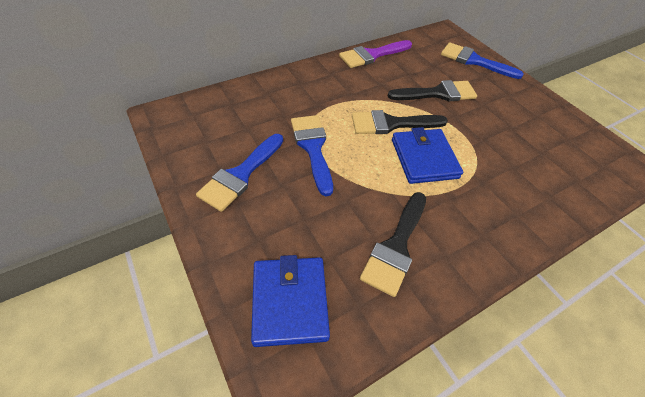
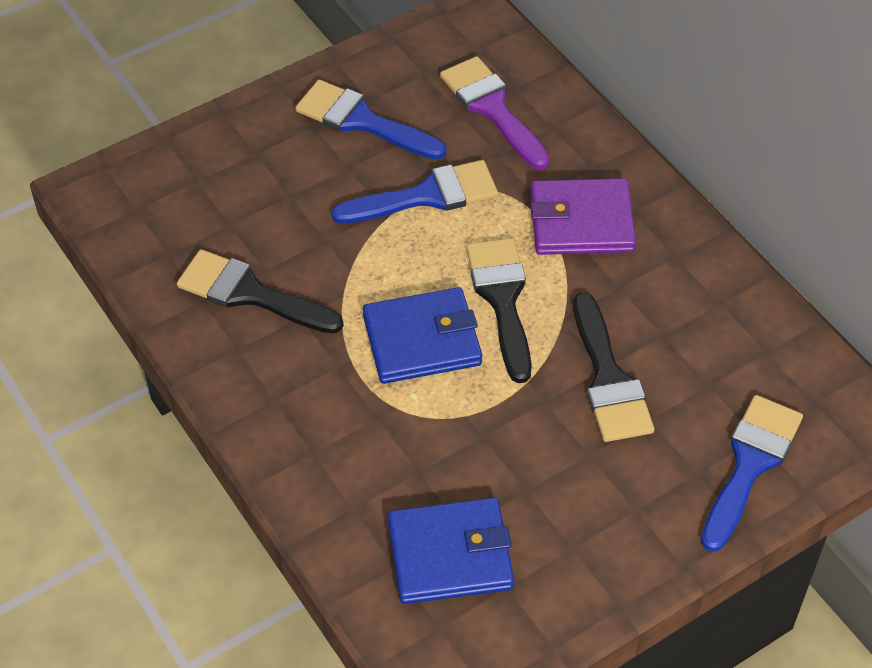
camera: 90 degrees right, 0 degrees up
blue wallet [251,255,330,347] -> blue wallet moved to [388,497,514,604]
purple brush [339,40,412,68] -> purple brush moved to [440,56,550,170]
none -> purple wallet [530,178,636,255]

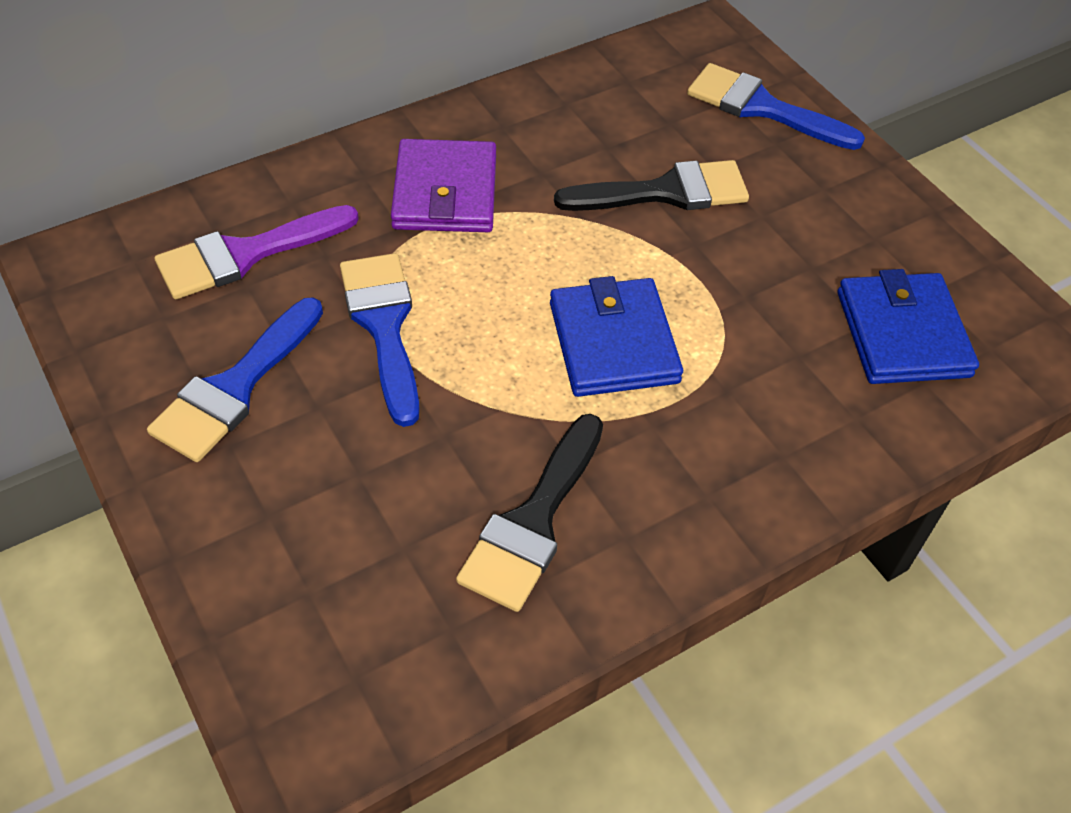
camera: 90 degrees left, 0 degrees up
black brush [466,238,532,383] -> none

